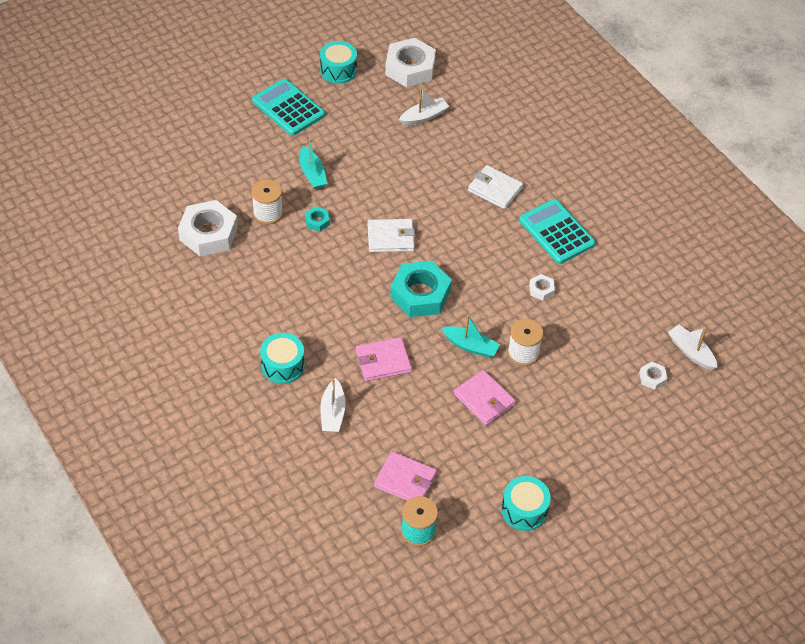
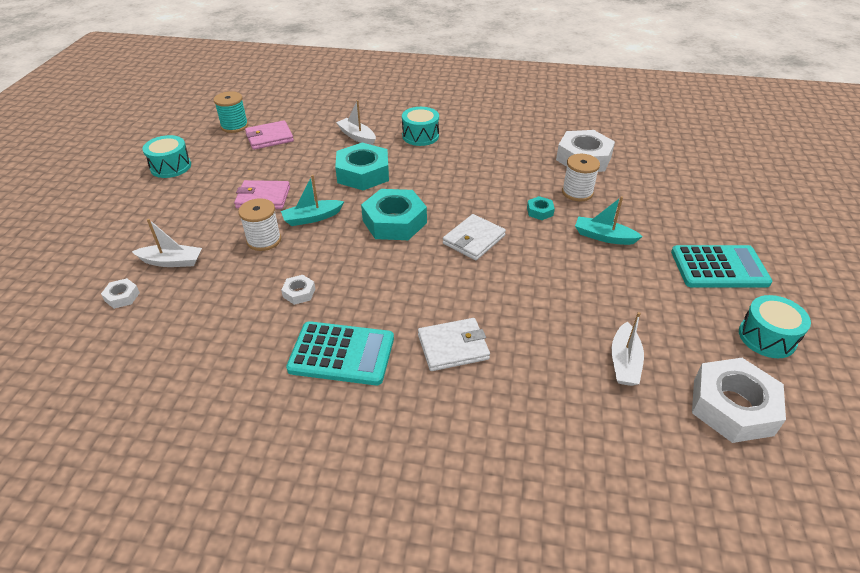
camera: 135 degrees right, 10 degrees down
pink wallet [356,337,412,381] -> turquoise nut [335,143,389,190]
white boat [668,324,718,370] -> white boat moved to [132,219,202,267]

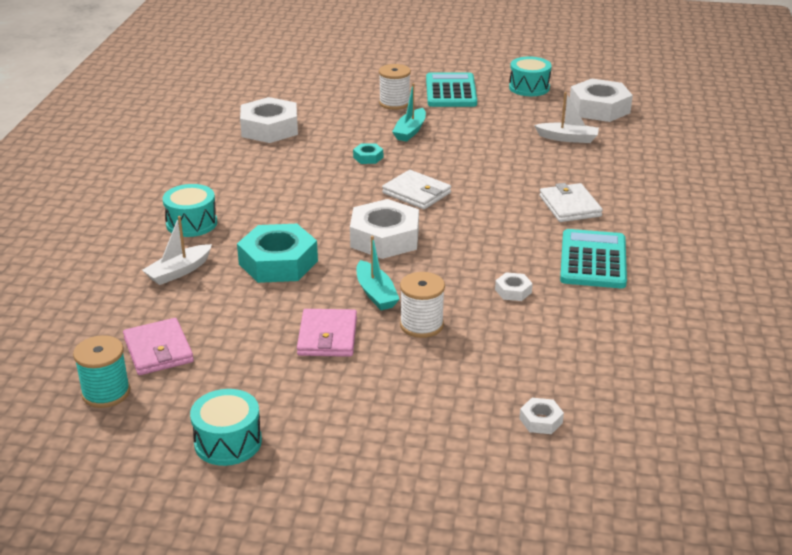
camera: 90 degrees left, 10 degrees down
white boat [132,219,202,267] -> none
turquoise nut [361,189,427,240] -> white nut [350,199,419,259]
white spool [562,154,600,201] -> white spool moved to [379,64,411,110]

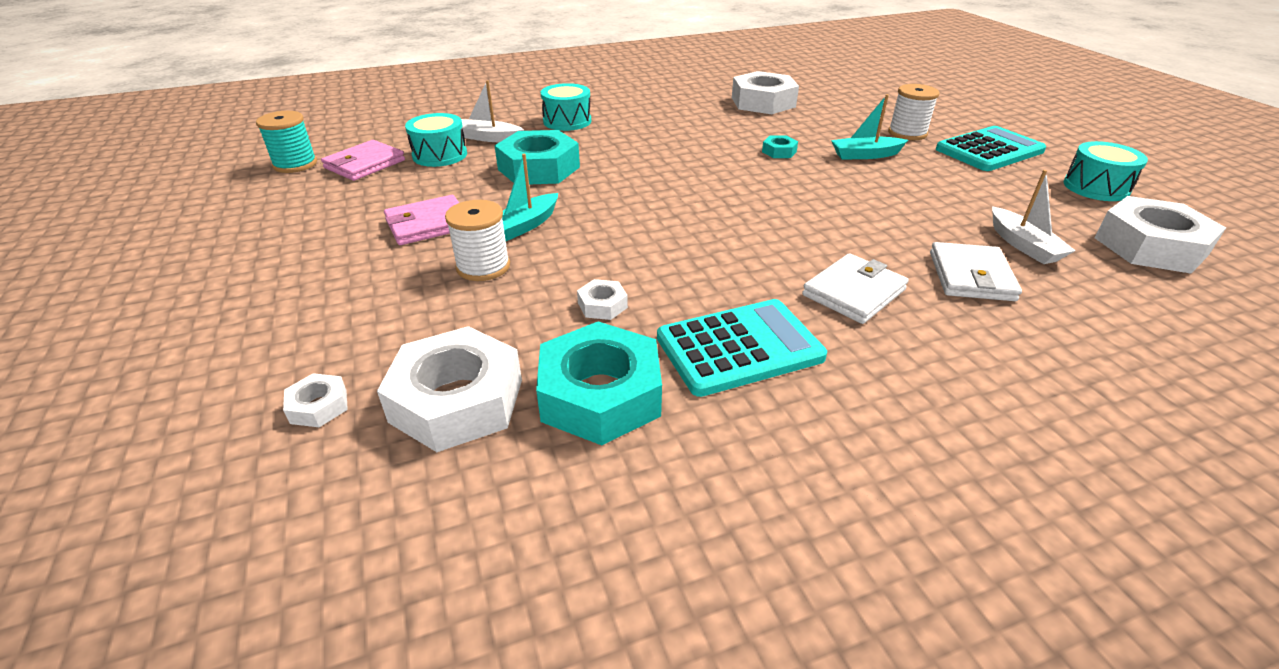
camera: 60 degrees right, 5 degrees up
turquoise drum [190,389,262,466] -> turquoise drum moved to [405,113,467,167]
white nut [350,199,419,259] -> white nut moved to [377,326,522,452]
white wallet [382,170,451,209] -> white wallet moved to [930,242,1022,301]
none -> turquoise nut [536,322,662,445]

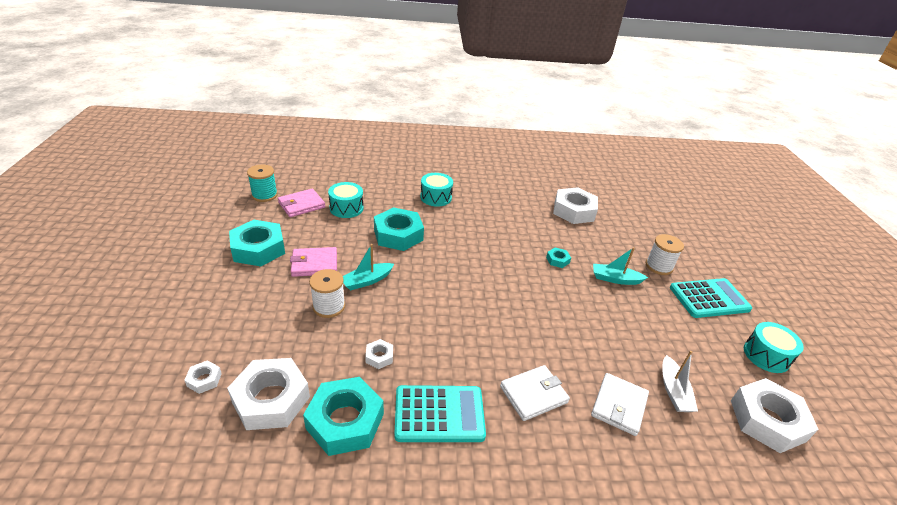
camera: 15 degrees right, 0 degrees up
white boat [461,80,524,142] -> none
none -> turquoise nut [229,220,285,266]

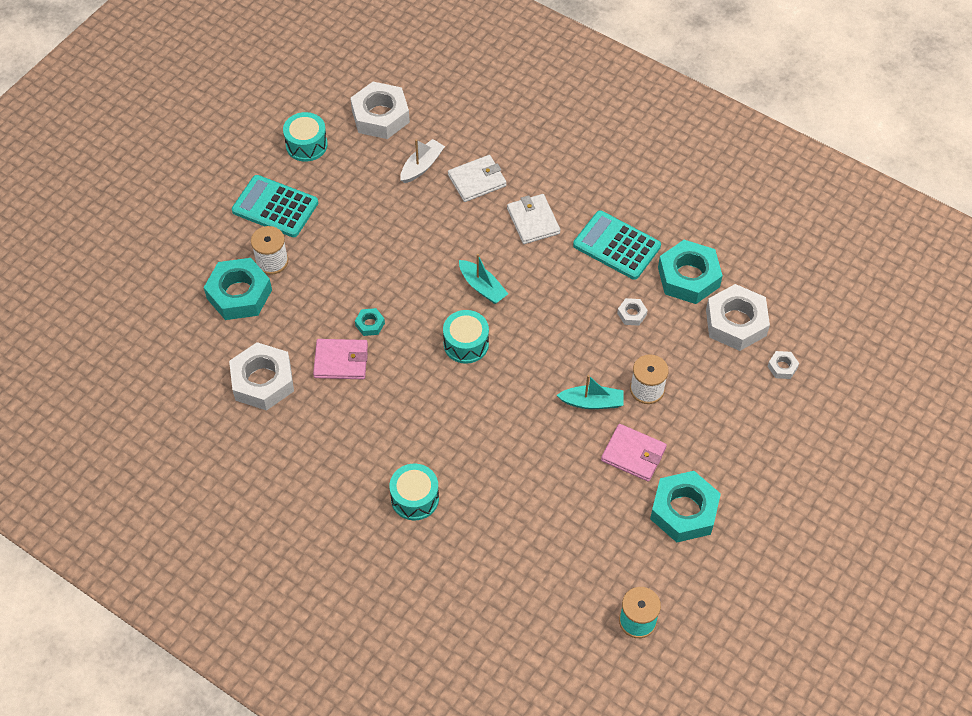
camera: 140 degrees left, 20 degrees up
pink wallet [278,189,325,217] -> pink wallet moved to [313,339,368,379]
turquoise drum [328,182,364,218] -> turquoise drum moved to [443,310,489,364]
turquoise nut [374,207,424,251] -> turquoise nut moved to [204,258,272,320]
white wallet [500,365,570,421] -> white wallet turned 60 degrees clockwise [507,194,560,244]
turquoise boat [593,247,648,285] -> turquoise boat moved to [459,254,508,304]

